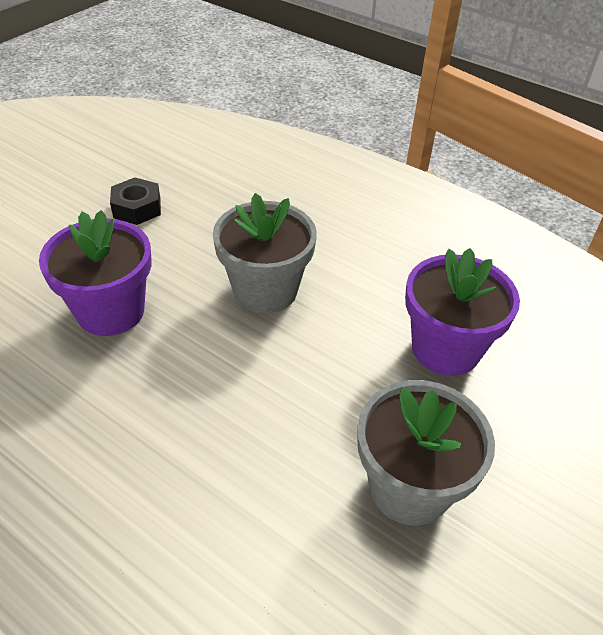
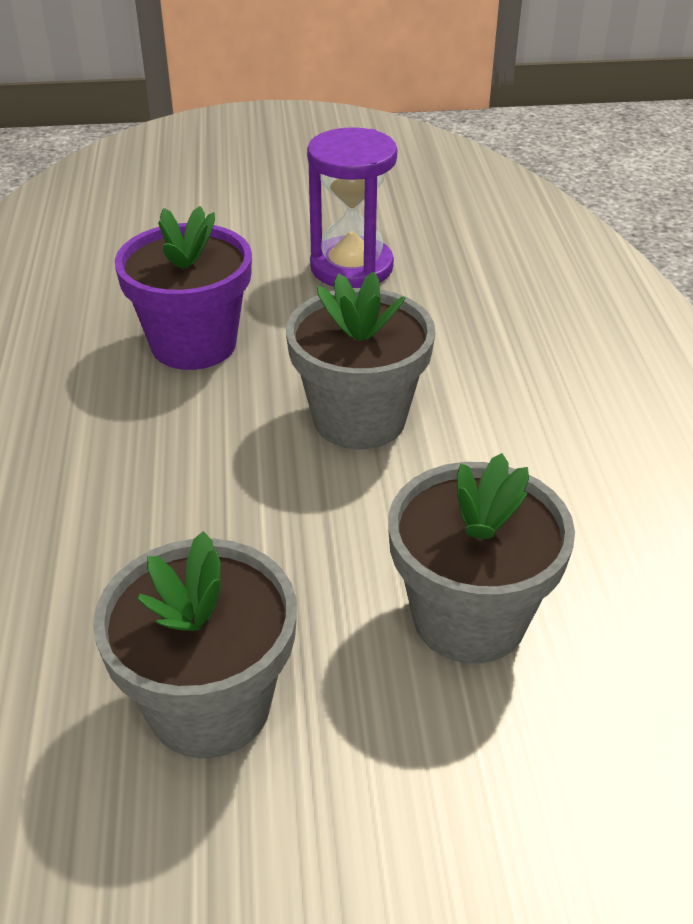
camera: 50 degrees right, 5 degrees down
black nut [110,177,161,225] -> purple hourglass [307,127,398,288]
purple flower pot [405,248,520,376] -> grey flower pot [388,453,575,664]

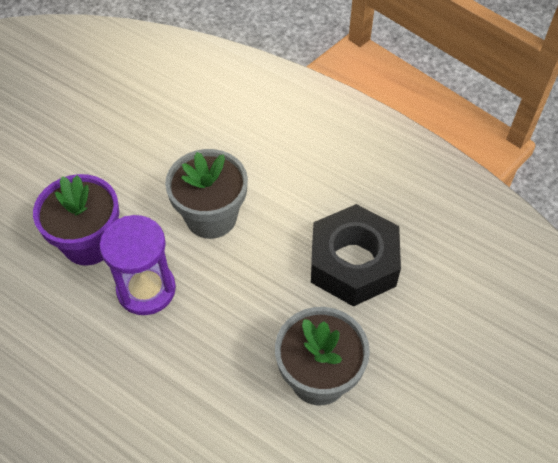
camera: 50 degrees left, 15 degrees up
purple hourglass [307,127,398,288] -> purple hourglass moved to [99,215,176,315]
grey flower pot [388,453,575,664] -> black nut [311,204,401,307]

